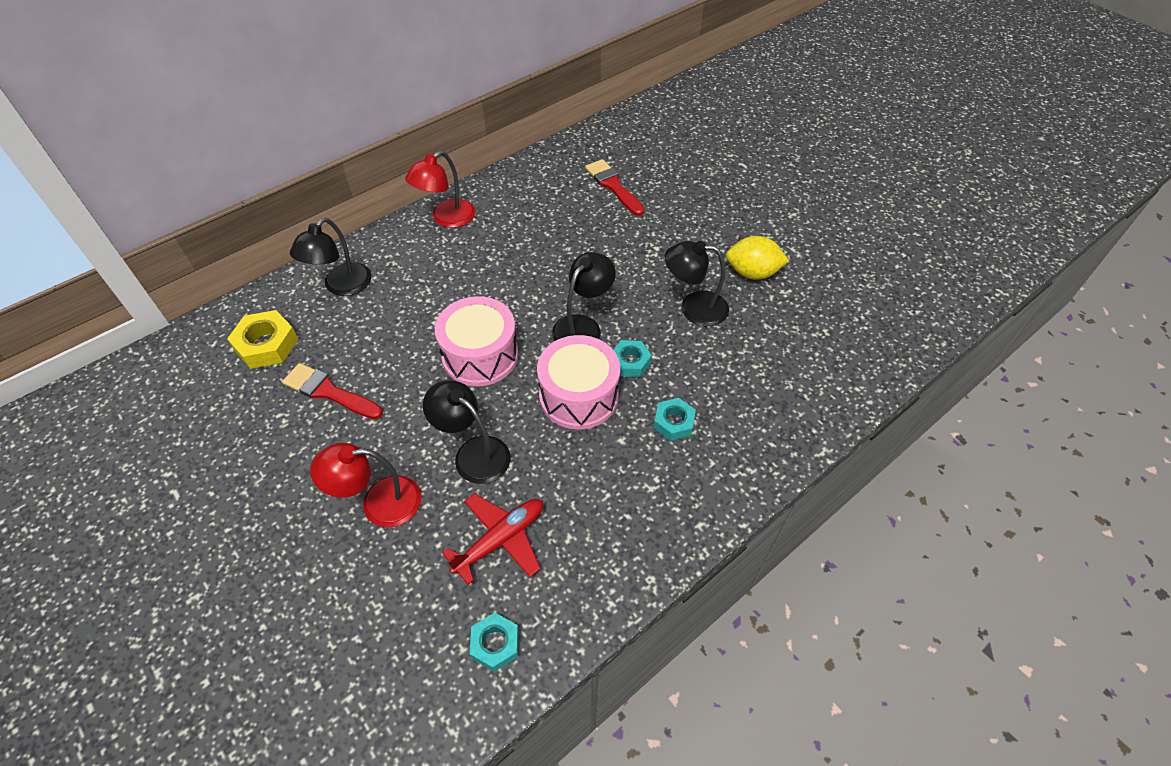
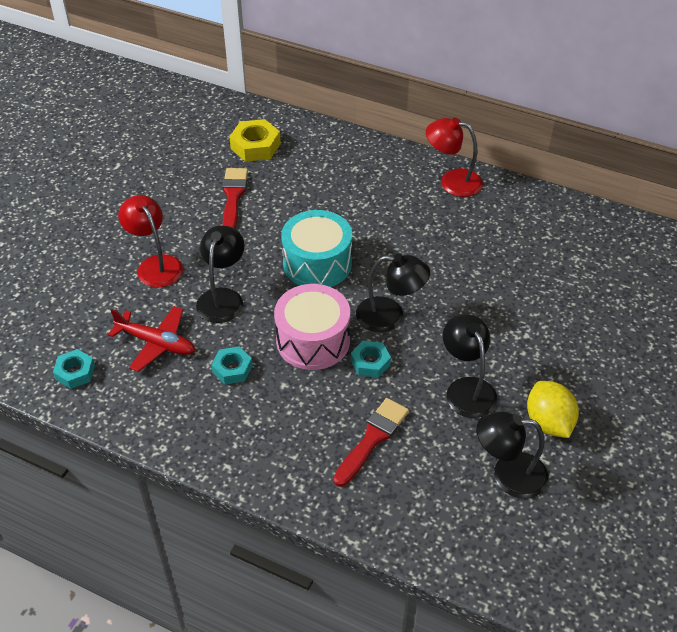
camera: 65 degrees right, 5 degrees down
black lamp [290,218,371,296] -> black lamp moved to [476,411,549,499]
pink drum [435,296,518,386] -> turquoise drum [281,210,352,287]
red brush [585,159,644,216] -> red brush moved to [333,398,409,487]
turquoise nut [654,398,696,441] -> turquoise nut moved to [211,346,253,385]

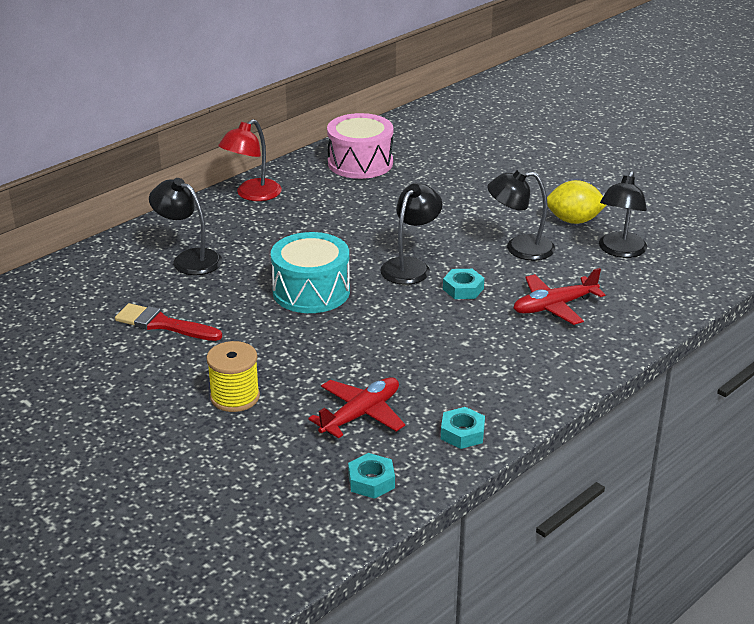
camera: 70 degrees left, 15 degrees down
red lamp [118,195,183,288] -> yellow spool [206,341,260,412]
black lamp [196,225,244,323] -> black lamp moved to [149,178,222,275]
turquoise nut [211,346,253,385] -> turquoise nut moved to [441,407,485,449]
yellow nut [229,119,281,162] -> none
pink drum [274,284,350,370] -> pink drum moved to [327,113,393,179]
red brush [333,398,409,487] -> red plane [514,268,605,325]

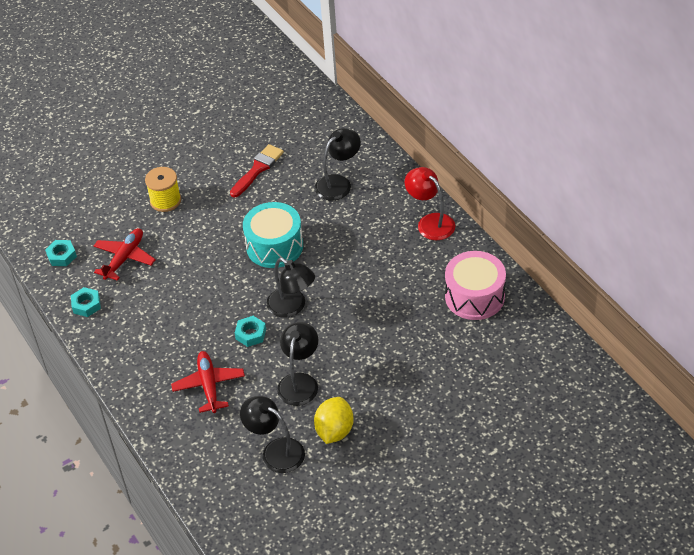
camera: 105 degrees right, 15 degrees up
red plane [308,377,405,438] -> red plane turned 120 degrees counterclockwise [94,228,156,281]

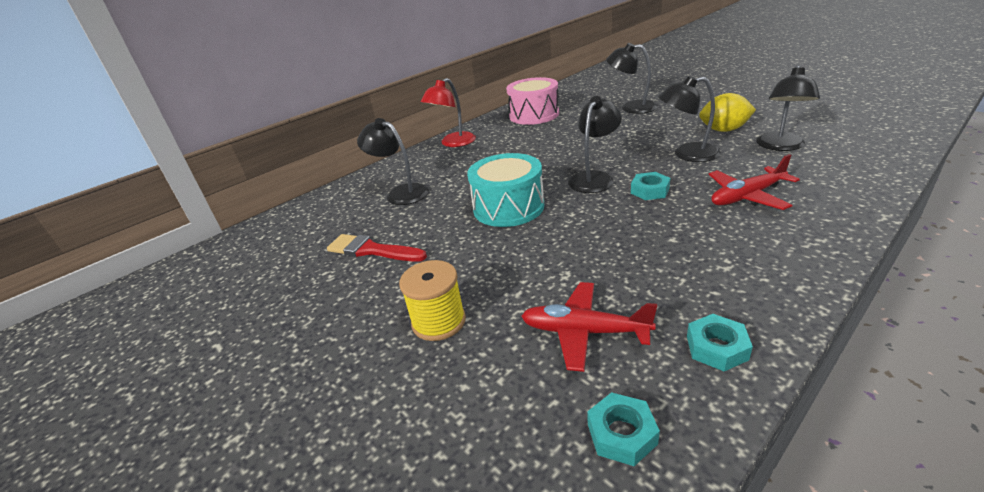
camera: 100 degrees left, 15 degrees down
none -> black lamp [606,43,657,114]

